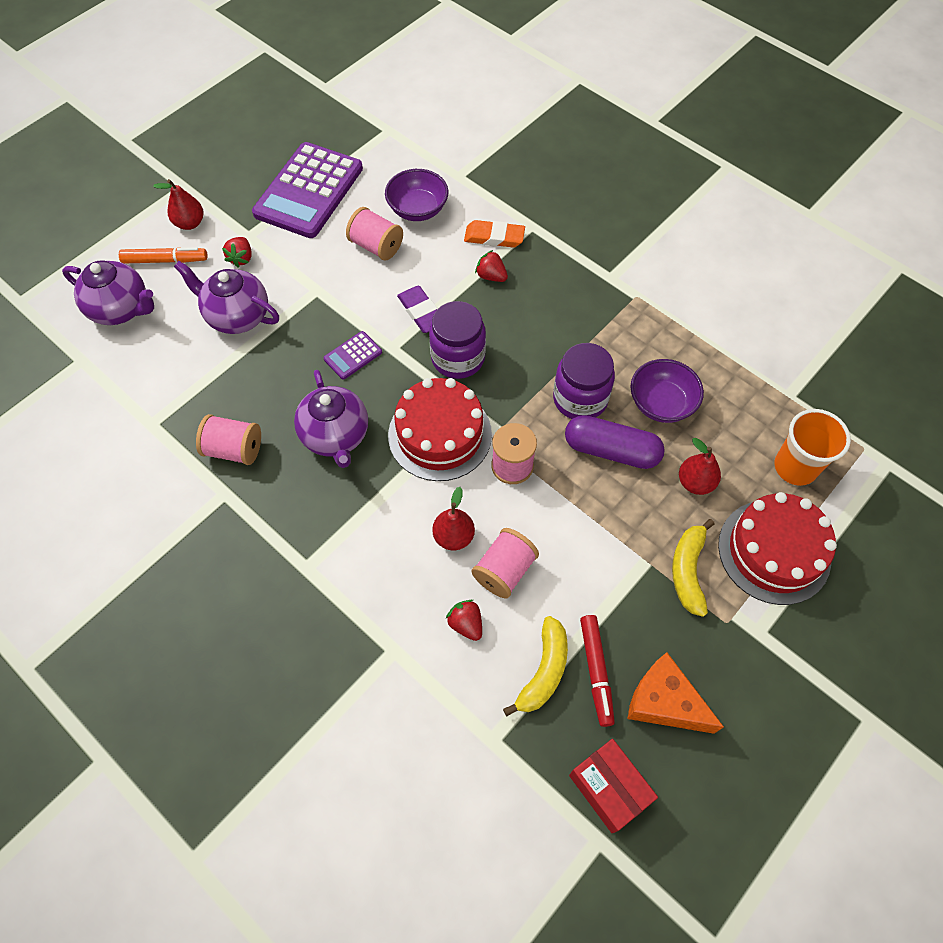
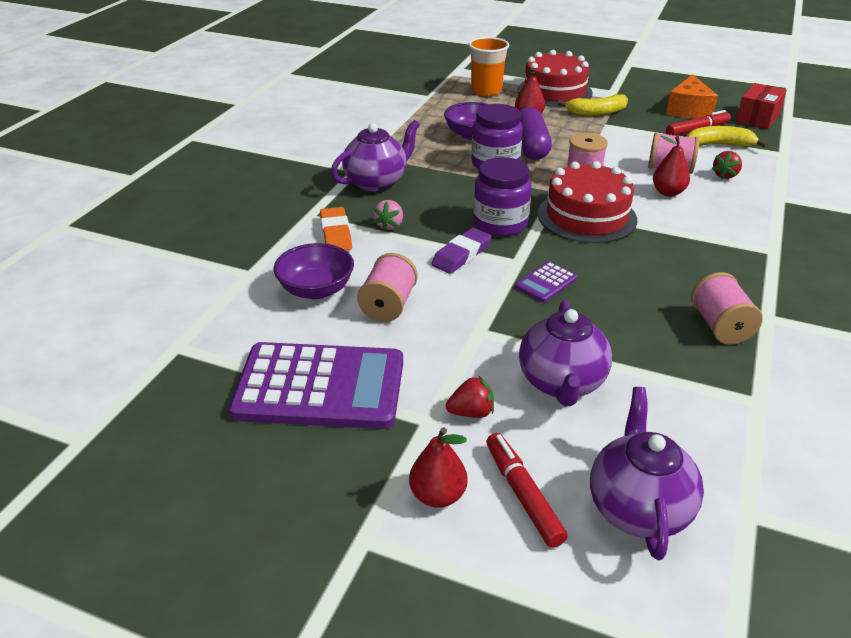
camera: 110 degrees left, 25 degrees down
orange marker [119,247,207,263] -> red marker [486,433,568,548]
purple teapot [294,370,368,468] -> purple teapot moved to [331,120,420,192]
purple calculator [323,331,382,380] -> purple calculator turned 105 degrees clockwise [515,262,578,302]
red strawberry [475,250,508,282] -> pink strawberry [373,200,403,232]

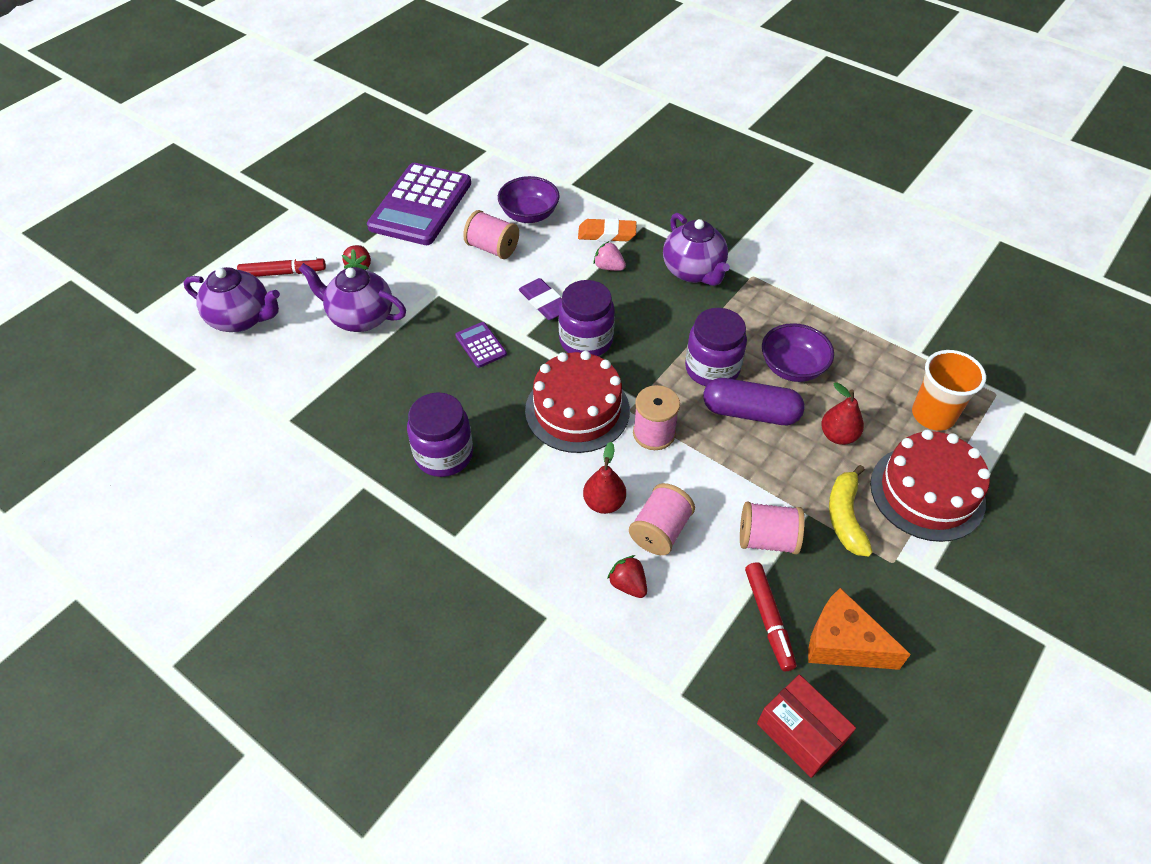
camera: 105 degrees right, 15 degrees up
red pear [409,427,468,508] -> none
yellow banana [687,126,767,147] -> none
pink spool [691,272,763,345] -> pink spool moved to [740,502,805,554]
none -> purple jar [407,392,473,477]

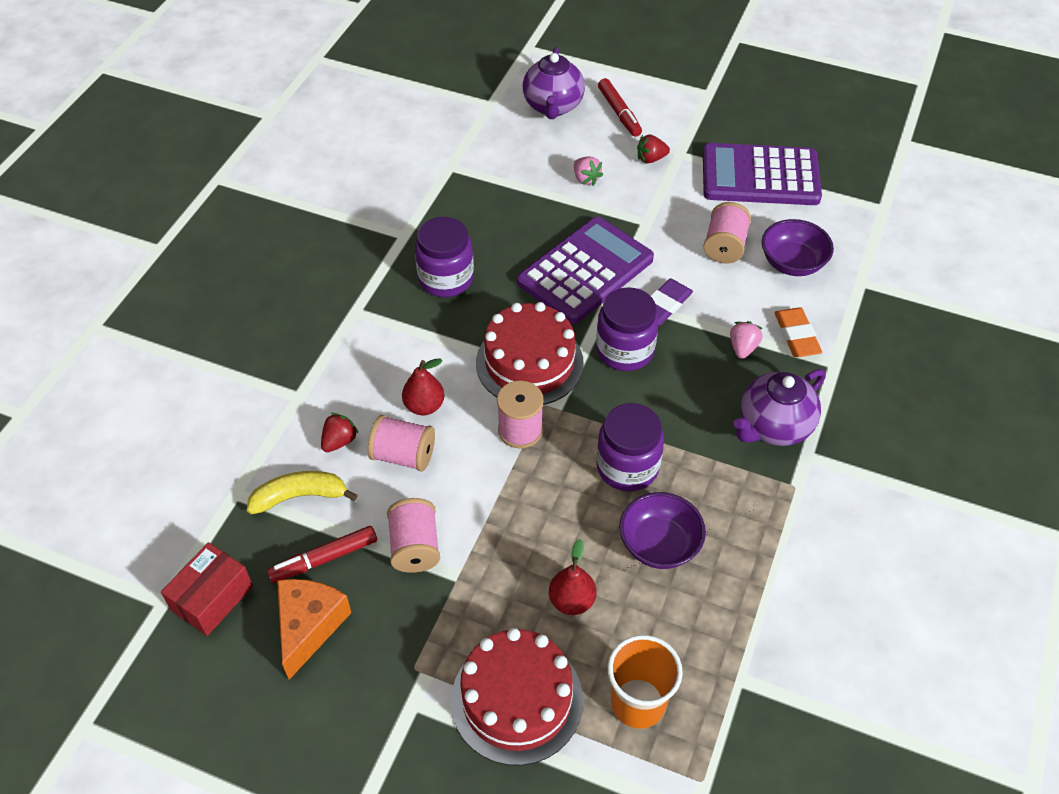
camera: 75 degrees right, 0 degrees up
purple teapot [299,263,406,332] -> pink strawberry [574,156,603,186]
purple calculator [455,322,507,368] -> purple calculator [517,217,654,324], size x2.35
purple capsule [703,378,805,425] -> none
yellow banana [829,465,873,557] -> yellow banana moved to [247,471,358,514]

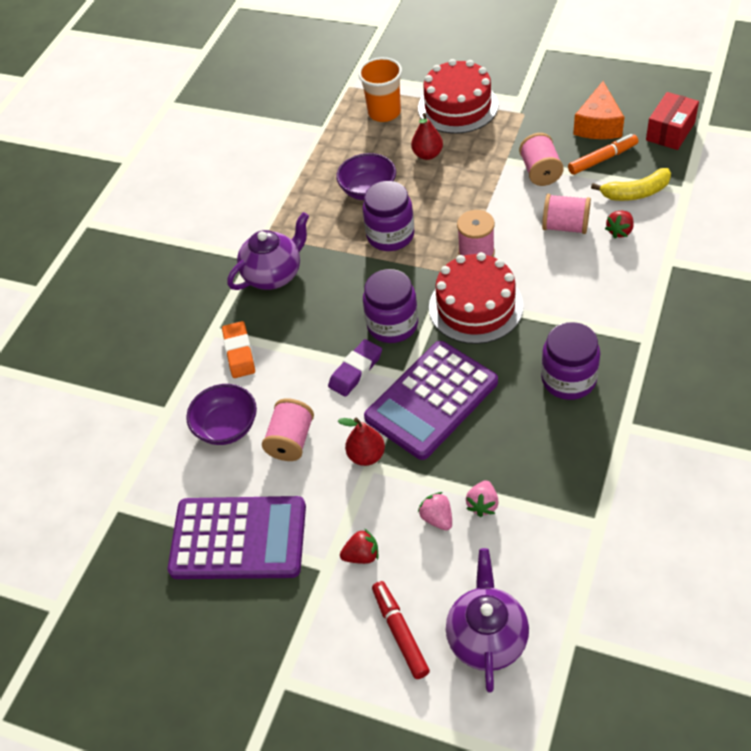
camera: 175 degrees left, 0 degrees up
red marker [267,526,377,583] -> orange marker [568,134,638,175]
red pear [402,359,444,415] -> red pear moved to [338,418,385,466]
pink strawberry [730,321,763,359] -> pink strawberry moved to [466,480,499,517]

